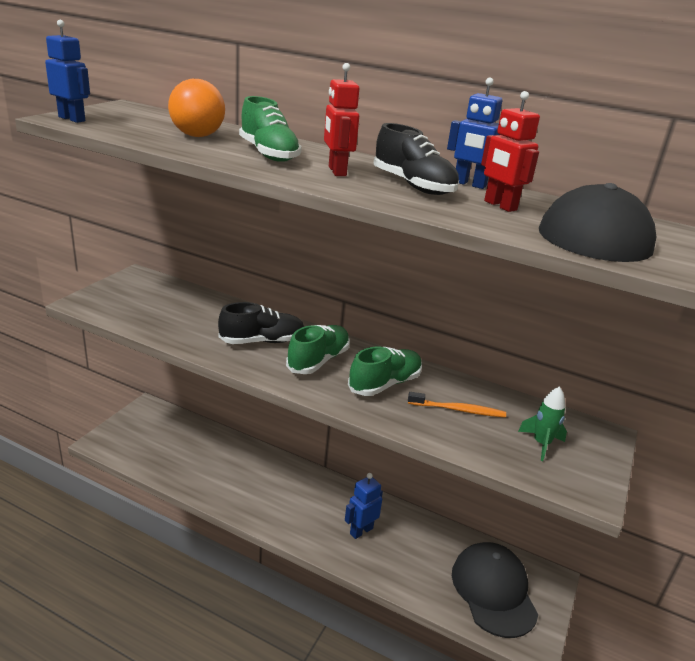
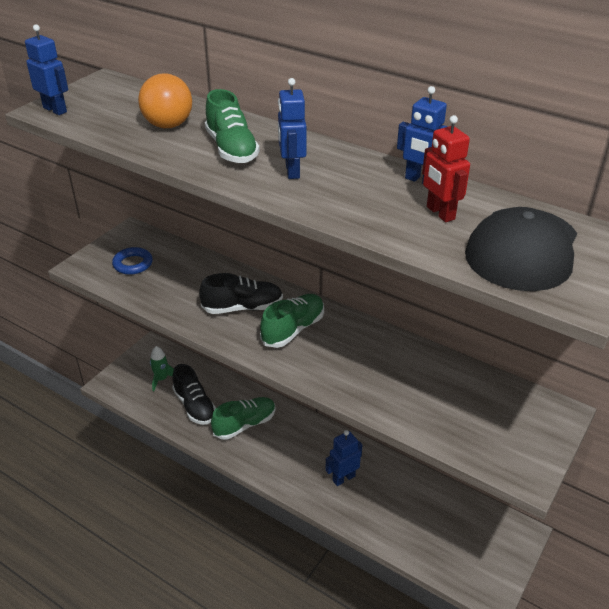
camera: 10 degrees right, 10 degrees up
red robot [324,63,360,176] -> blue robot [278,78,307,179]
green shoe [348,347,422,396] -> green shoe moved to [211,397,276,440]
black shoe [374,123,459,195] -> black shoe moved to [172,364,216,425]
orange toothbrush [408,392,506,418] -> none
black cap [452,542,538,638] -> none
green rocket [518,386,567,461] -> green rocket moved to [150,346,174,391]
none -> blue ring [112,247,153,275]

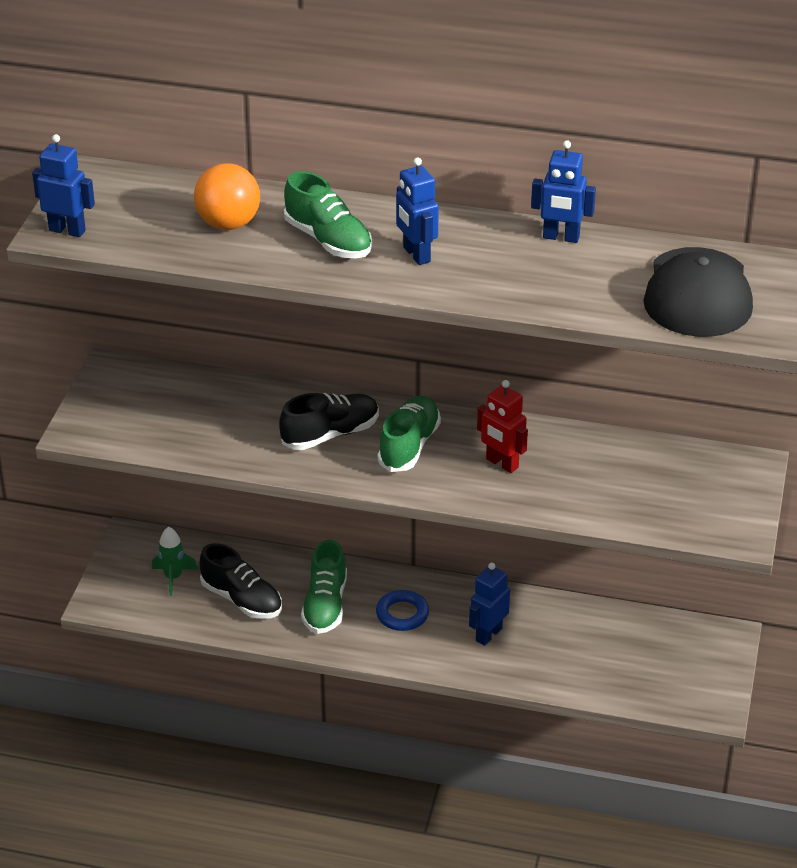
camera: 20 degrees left, 0 degrees up
blue ring [112,247,153,275] -> blue ring moved to [376,590,429,631]
green shoe [211,397,276,440] -> green shoe turned 150 degrees clockwise [301,540,347,634]
red robot [422,115,470,222] -> red robot moved to [477,380,528,473]

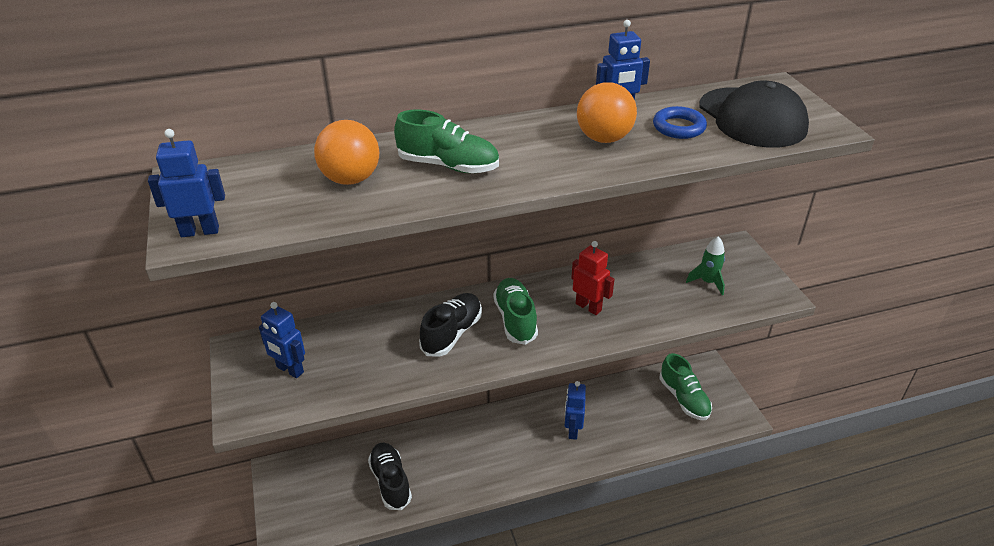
camera: 30 degrees left, 0 degrees up
green rocket [152,527,198,596] -> green rocket moved to [686,236,725,295]
black shoe [199,543,282,619] -> black shoe turned 120 degrees counterclockwise [368,442,412,510]
green shoe [301,540,347,634] -> green shoe moved to [660,353,712,420]
blue ring [376,590,429,631] -> blue ring moved to [653,106,707,139]
blue robot [396,157,439,265] -> blue robot moved to [259,302,305,378]
red robot [477,380,528,473] -> red robot turned 150 degrees counterclockwise [571,241,615,315]
none -> orange ball [577,82,637,143]

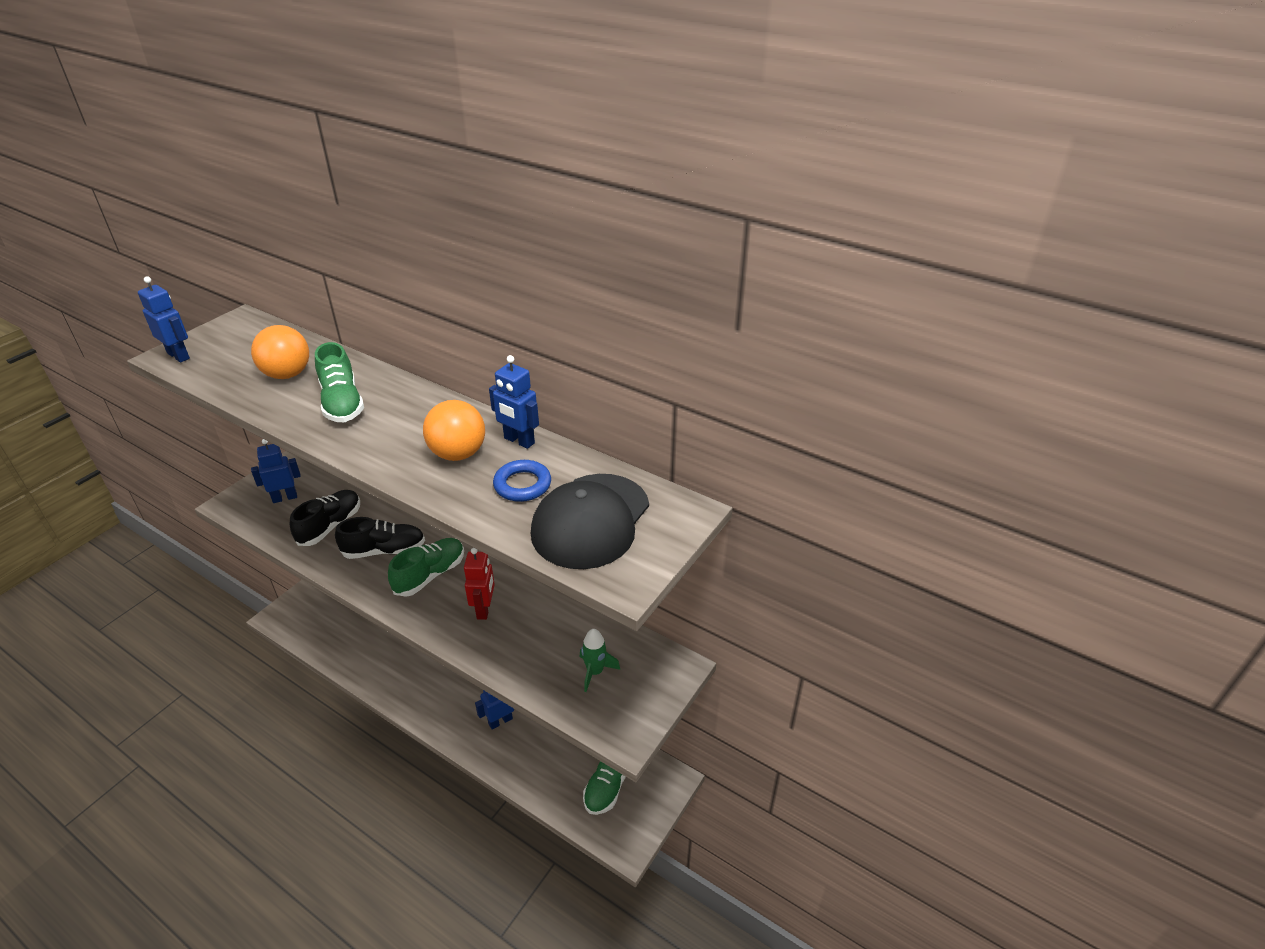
camera: 50 degrees right, 0 degrees up
blue robot [259,302,305,378] -> blue robot turned 75 degrees clockwise [251,439,301,503]
black shoe [368,442,412,510] -> black shoe moved to [290,490,360,546]

